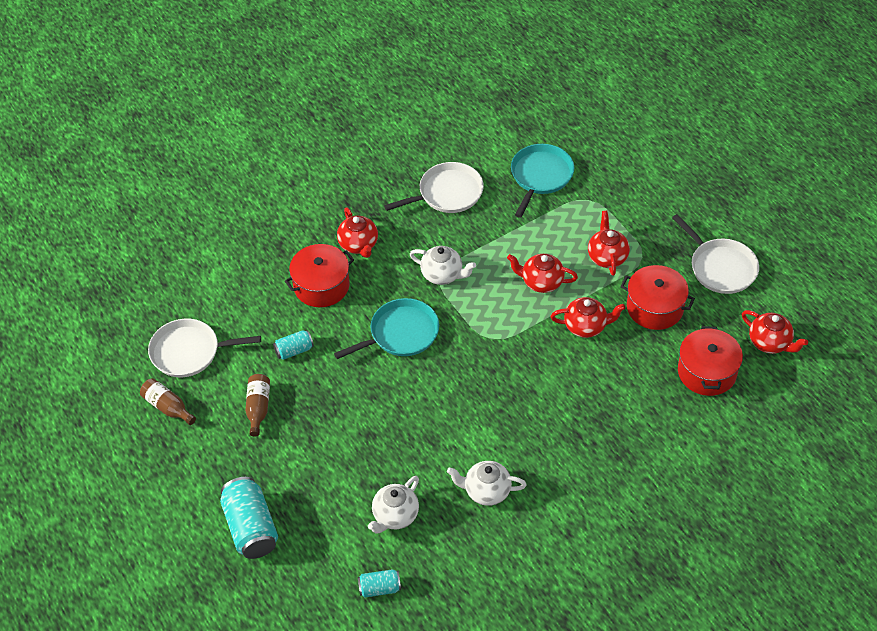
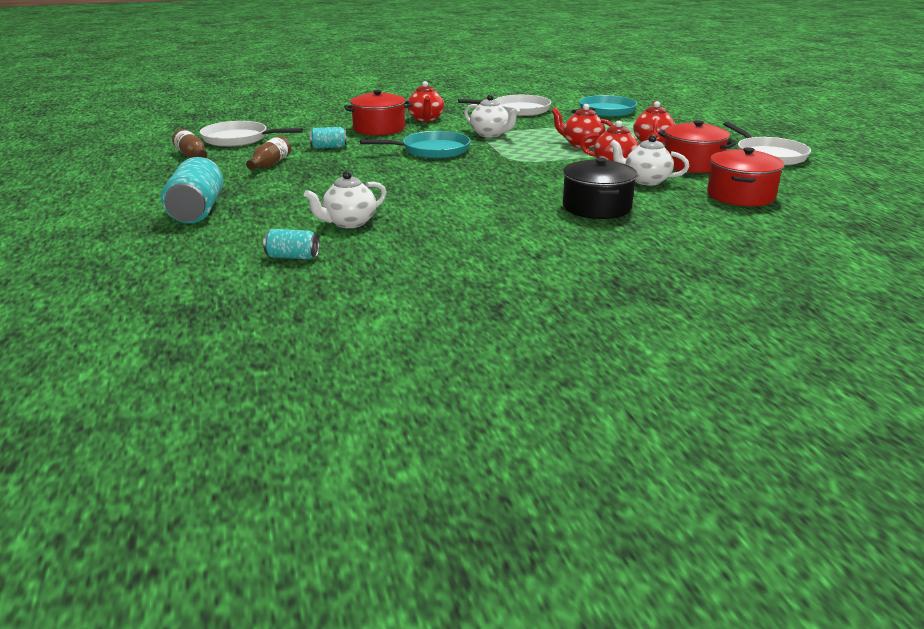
camera: 15 degrees right, 25 degrees down
white teapot [447,461,527,506] -> white teapot moved to [609,135,689,185]
red teapot [742,310,808,354] -> none
none -> black pot [563,158,637,219]

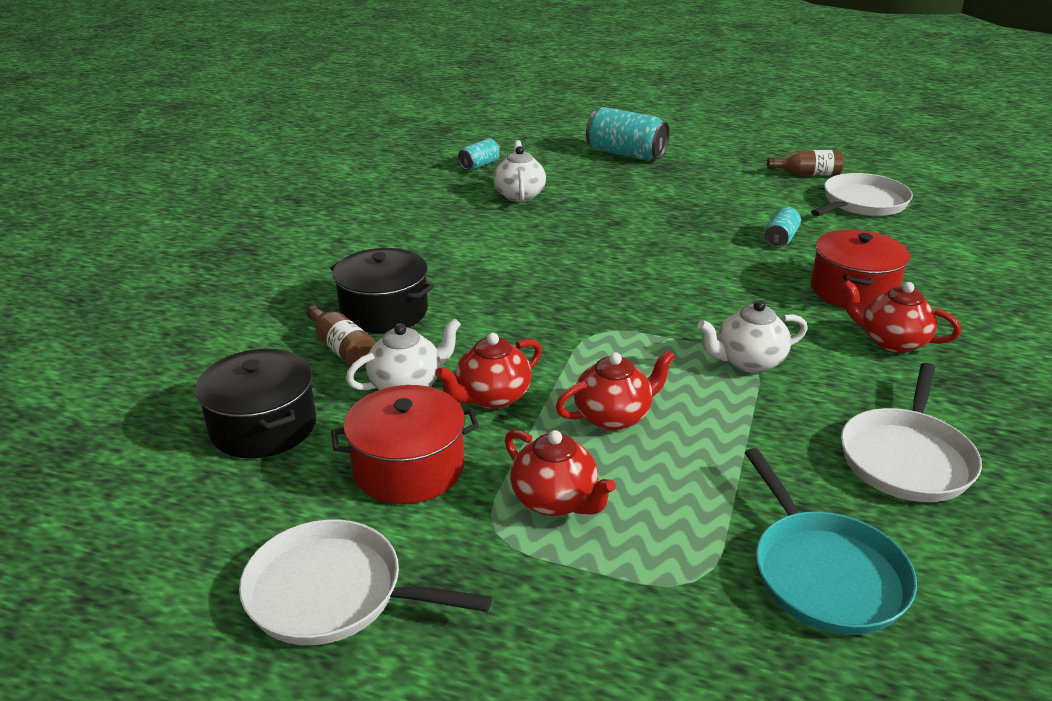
camera: 125 degrees right, 5 degrees up
brown bottle [246,135,291,170] -> brown bottle moved to [307,305,376,367]
turquoise pan [360,131,471,159] -> none
red pot [707,147,784,206] -> black pot [196,349,316,458]

